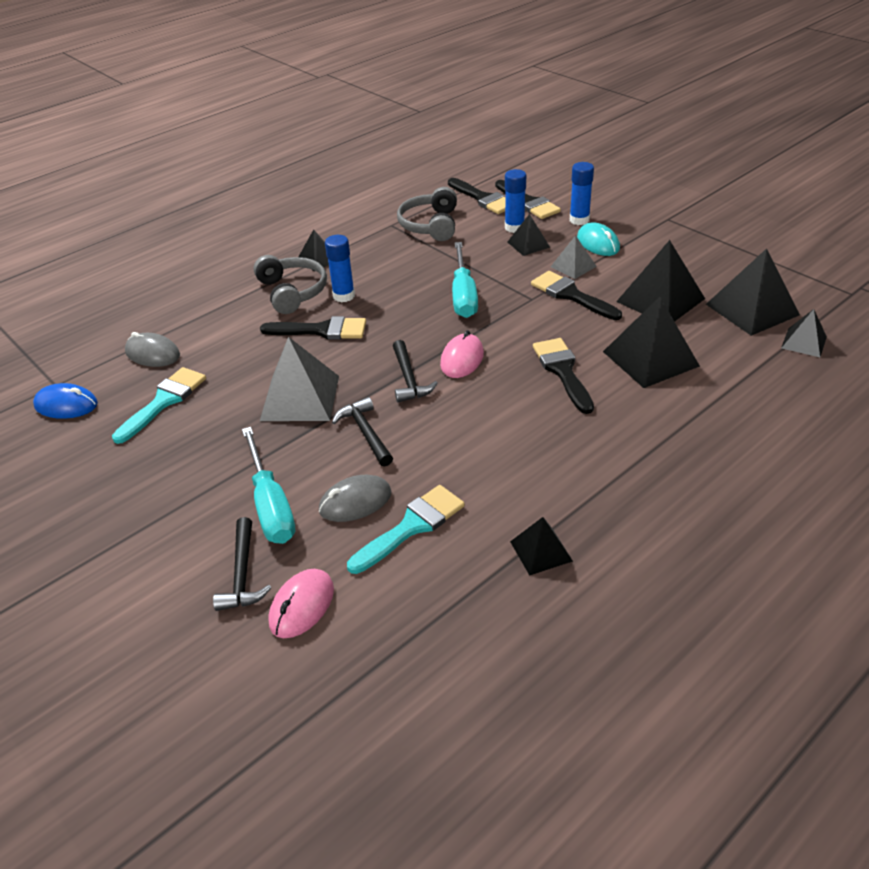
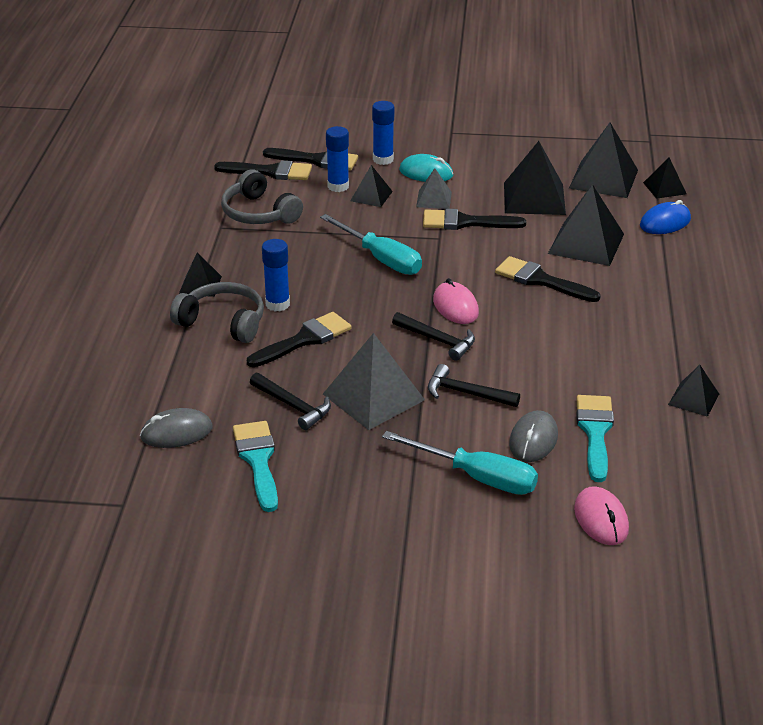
camera: 45 degrees left, 5 degrees down
blue mouse [33,383,98,419] -> blue mouse moved to [640,200,691,234]
black hammer [213,517,272,611] -> black hammer moved to [250,373,331,430]

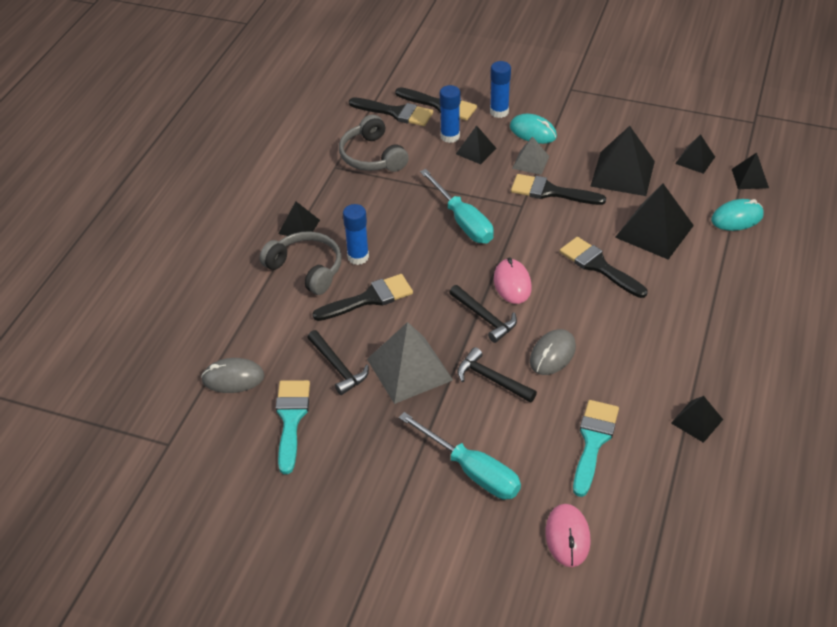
camera: 15 degrees right, 10 degrees up
grey mouse [509,410,558,462] -> grey mouse moved to [530,329,576,375]
black pyramid [569,123,638,198] -> black pyramid [675,134,715,174], size x0.55
blue mouse [640,200,691,234] -> turquoise mouse [711,199,764,231]

